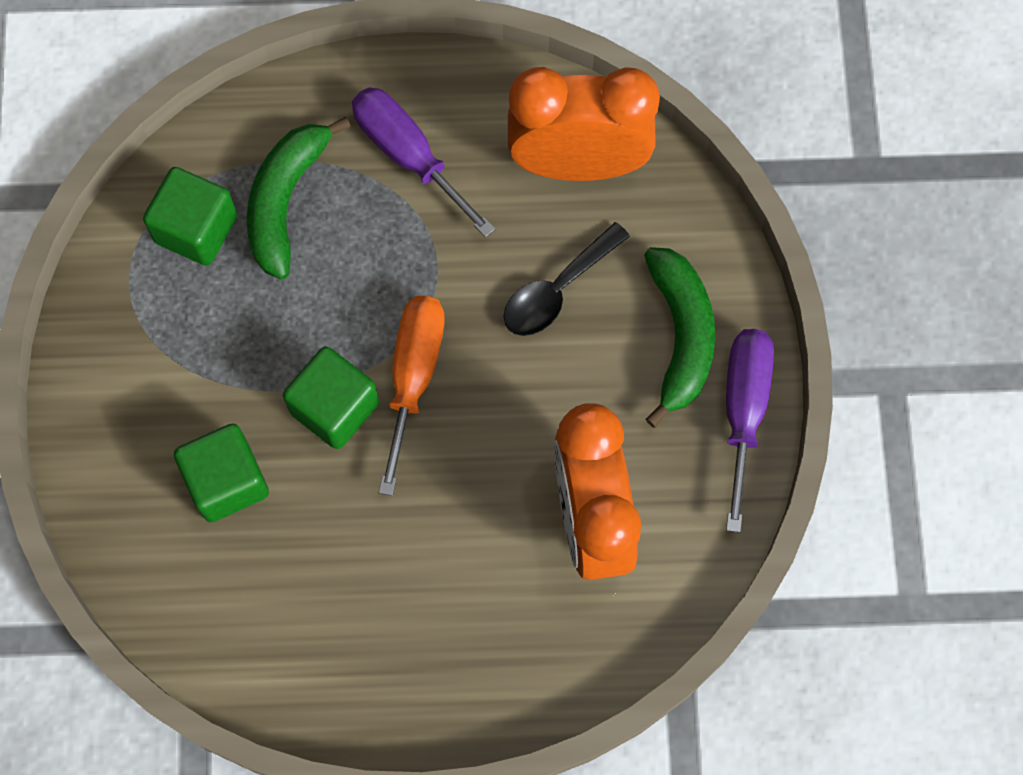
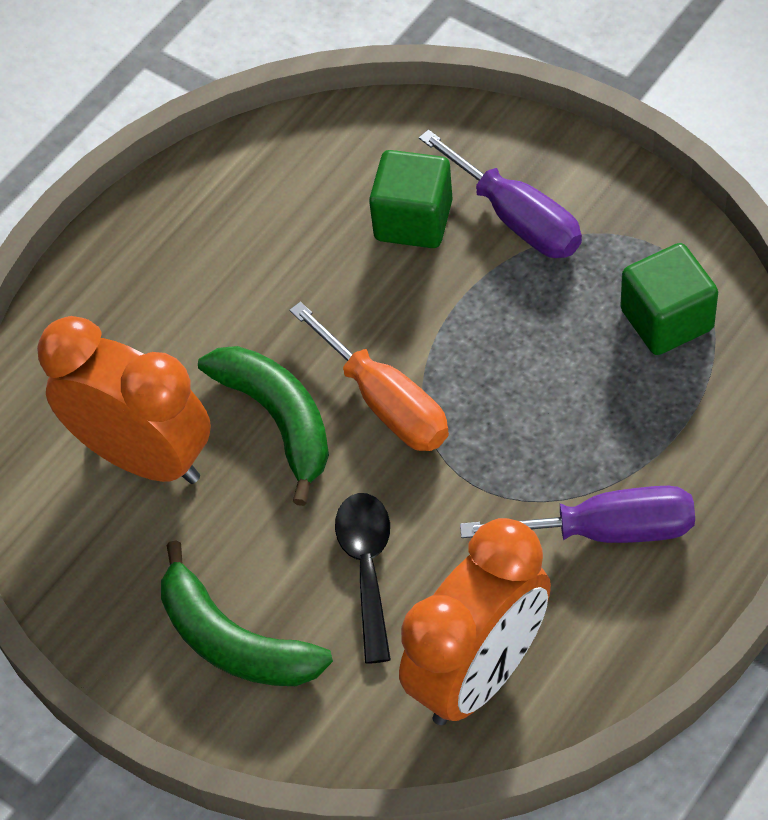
camera: 135 degrees right, 15 degrees down
green banana [247,117,351,279] -> green banana moved to [198,346,329,506]
green cube [283,346,379,449] -> none
purple screwdriver [726,329,774,532] -> purple screwdriver moved to [419,130,582,258]

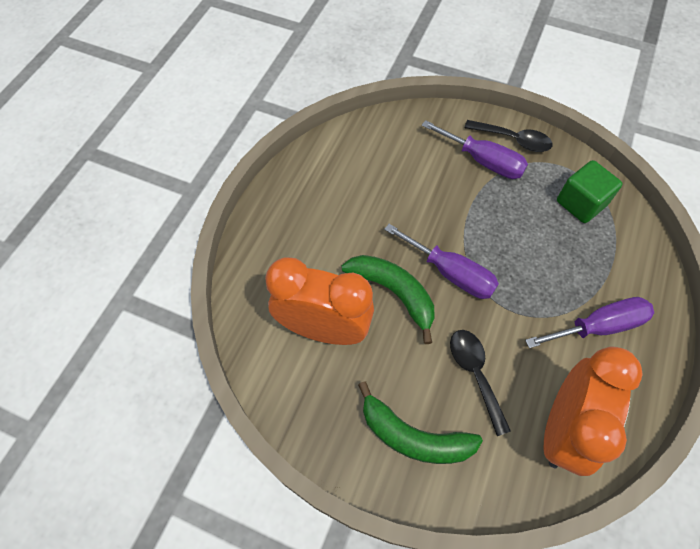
camera: 20 degrees left, 5 degrees up
orange screwdriver [290,302,449,451] -> purple screwdriver [384,224,499,299]
green cube [369,150,453,248] -> none
none -> black spoon [465,120,552,152]

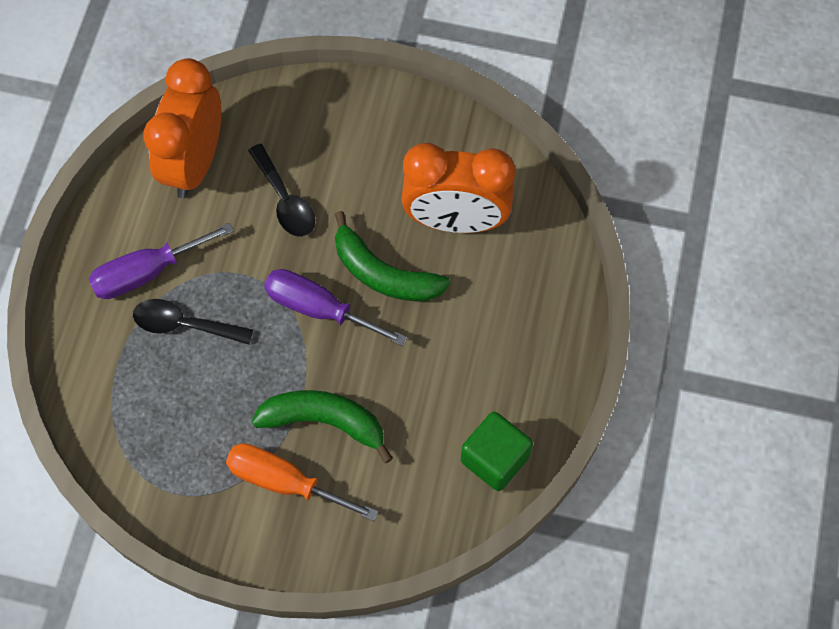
camera: 170 degrees right, 5 degrees up
green banana [358,381,483,464] -> green banana moved to [252,390,393,463]
purple screwdriver [422,120,528,179] -> orange screwdriver [226,443,379,521]
black spoon [465,120,552,152] -> black spoon moved to [133,299,253,345]
green cube [557,160,623,223] -> green cube moved to [461,412,533,491]

